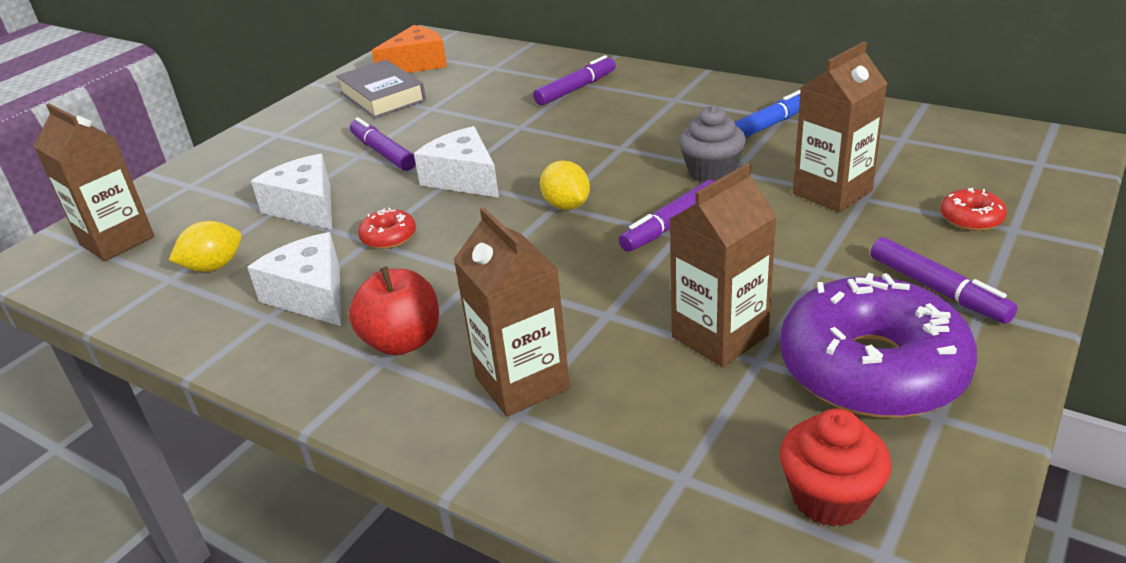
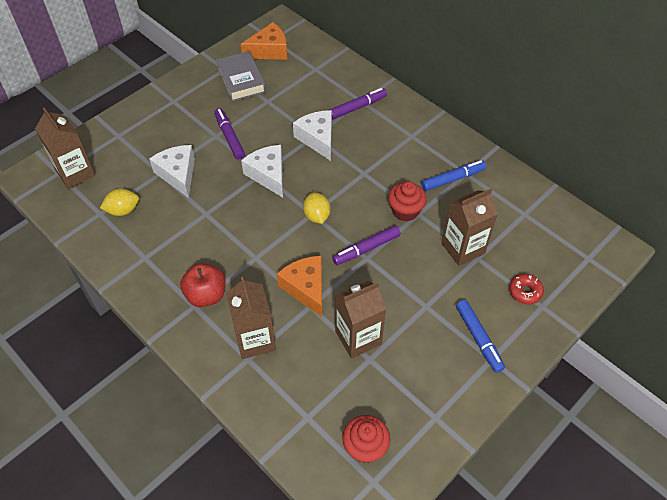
camera: 10 degrees right, 20 degrees up
white cheese [247,232,341,326] -> white cheese moved to [293,110,332,161]
red donut [358,208,416,249] -> none
grey cupcake [679,105,746,183] -> red cupcake [388,181,427,221]
purple donut [780,273,977,418] -> none
purple marker [871,237,1018,324] -> blue marker [456,300,505,373]
none -> orange cheese [277,256,322,317]

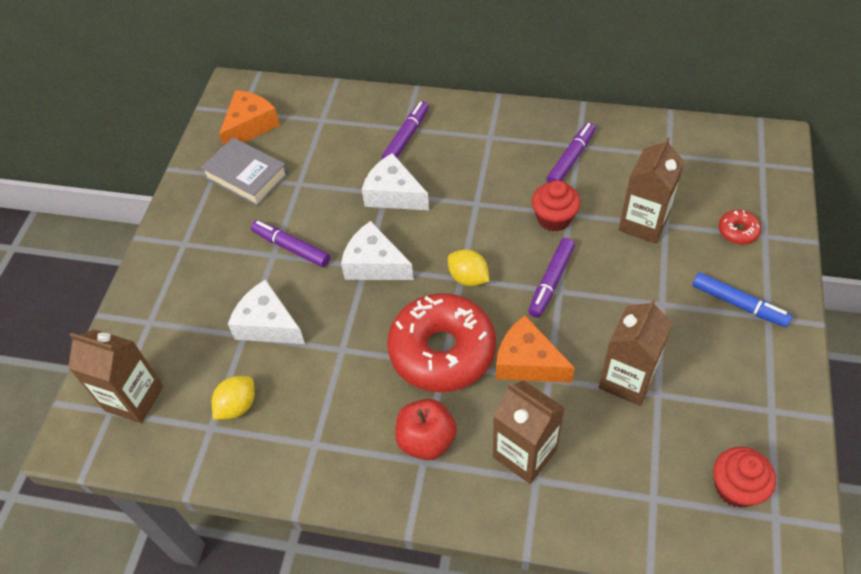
camera: 30 degrees left, 0 degrees up
blue marker [421,160,486,191] -> purple marker [547,122,596,183]
none -> red donut [387,293,496,392]

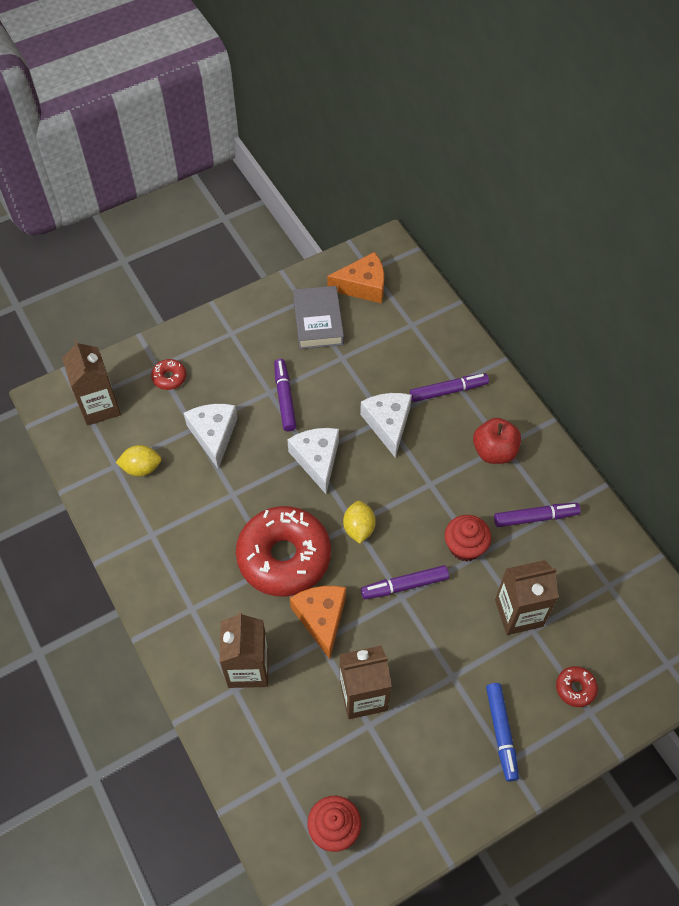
camera: 45 degrees right, 5 degrees up
red apple [395,399,457,460] -> red apple moved to [473,418,521,464]
none -> red donut [151,359,186,390]

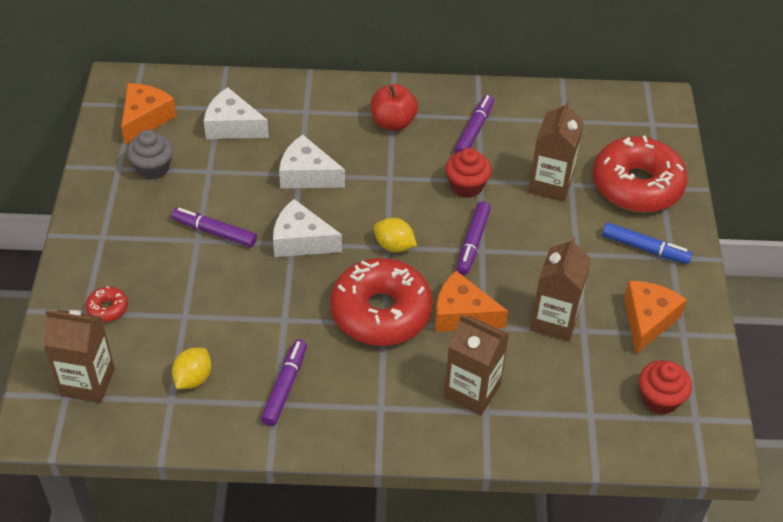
camera: 60 degrees left, 10 degrees down
white cheese [184,404,238,469] -> white cheese moved to [204,87,269,139]
grey book [293,286,344,349] -> grey cupcake [127,130,173,180]
purple marker [410,373,489,402] -> purple marker moved to [261,339,307,426]
red donut [556,666,598,707] -> red donut [593,135,688,212], size x2.46
none -> orange cheese [624,281,687,354]

